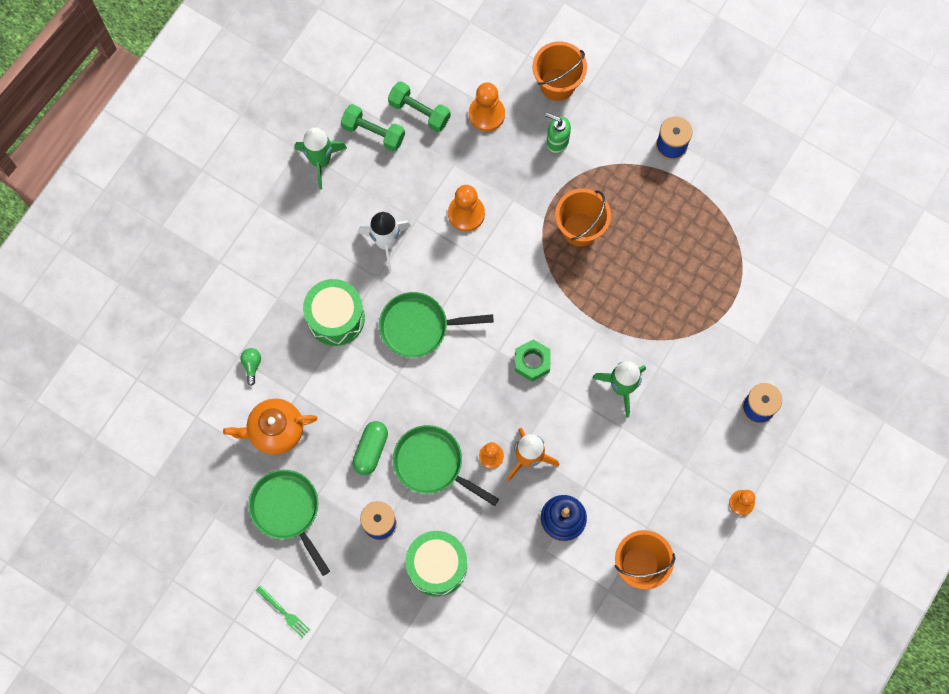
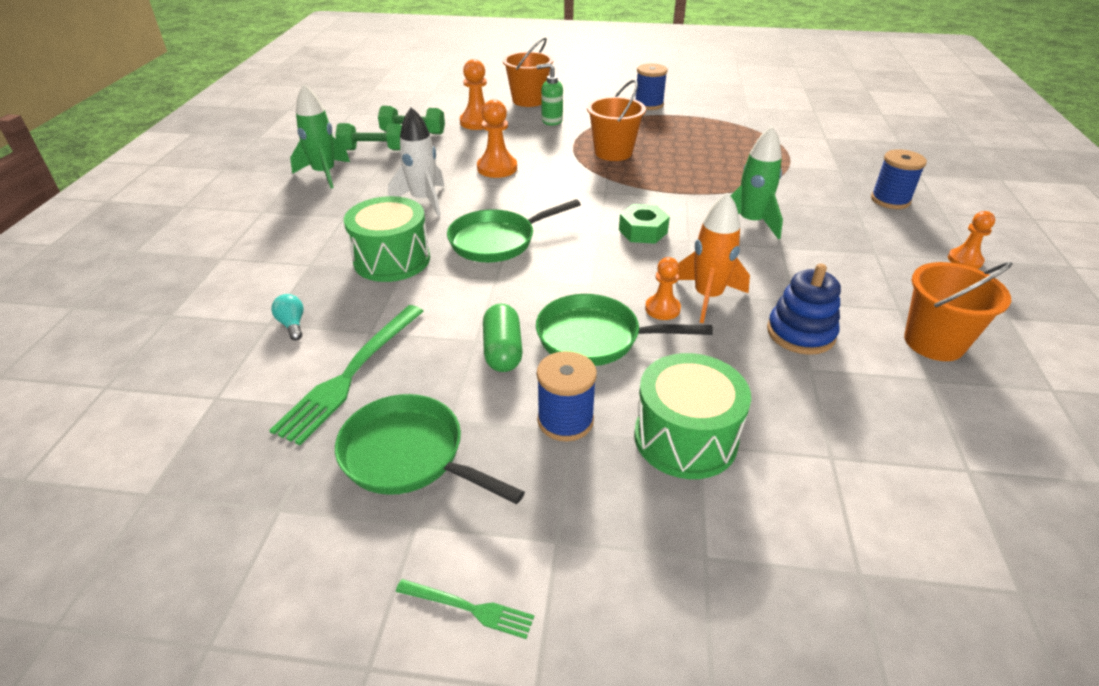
camera: 25 degrees left, 35 degrees down
orange teapot [223,399,318,455] -> green fork [269,305,424,445]
green light bulb [240,348,261,386] -> turquoise light bulb [271,294,304,340]

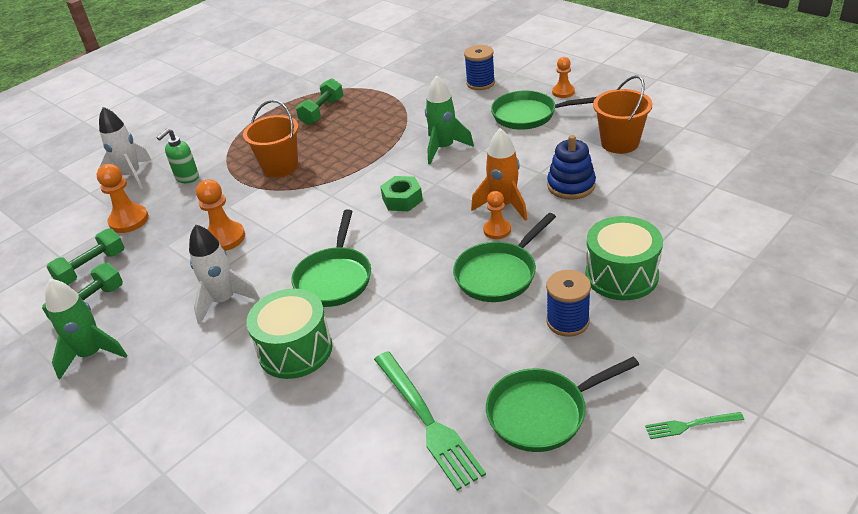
camera: 50 degrees left, 0 degrees up
turquoise light bulb [271,294,304,340] -> none
green fork [396,579,534,639] -> green fork turned 150 degrees counterclockwise [645,412,744,439]
green capsule [483,304,523,372] -> none
orange bucket [503,37,553,107] -> white rocket [99,107,152,189]
blue spool [635,63,668,110] -> none
none -> green dumbbell [296,78,343,125]
none -> green pan [491,91,596,130]

